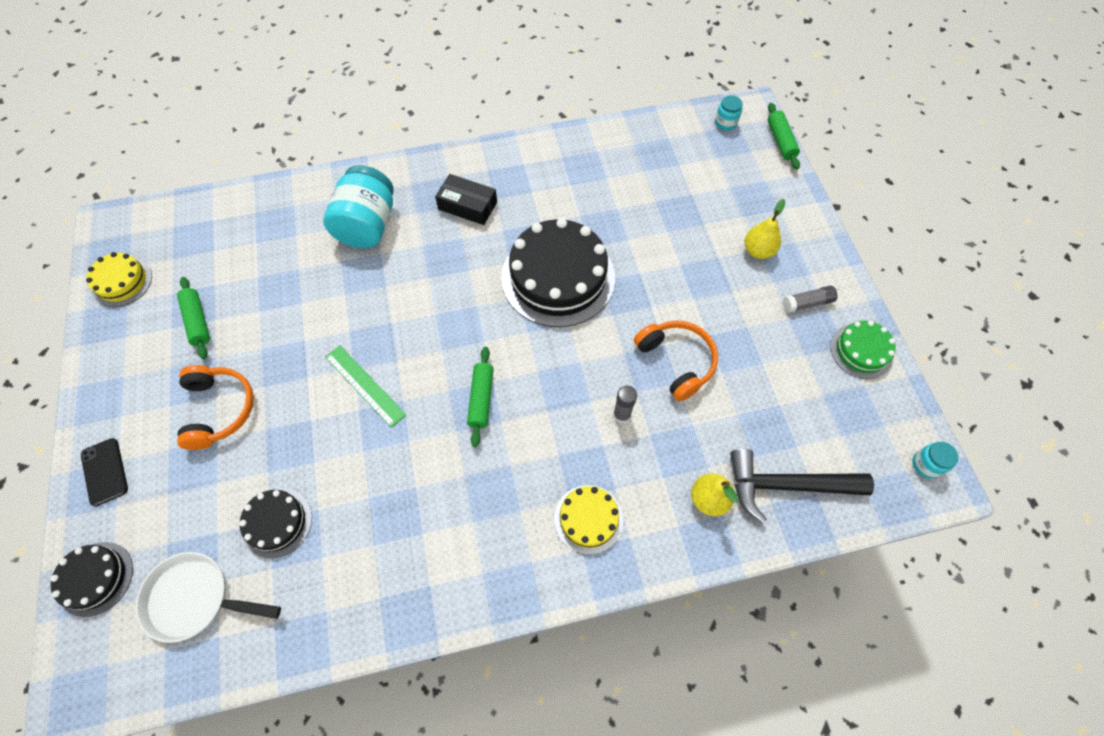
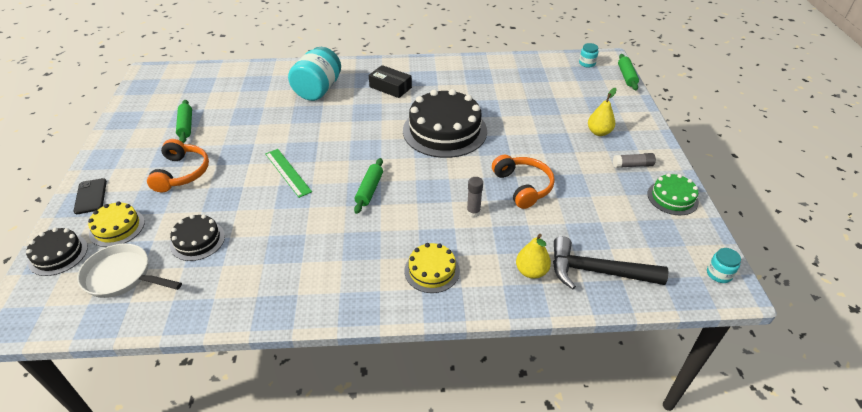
camera: 10 degrees right, 20 degrees down
yellow cake [86,252,152,307] -> yellow cake moved to [88,202,145,247]

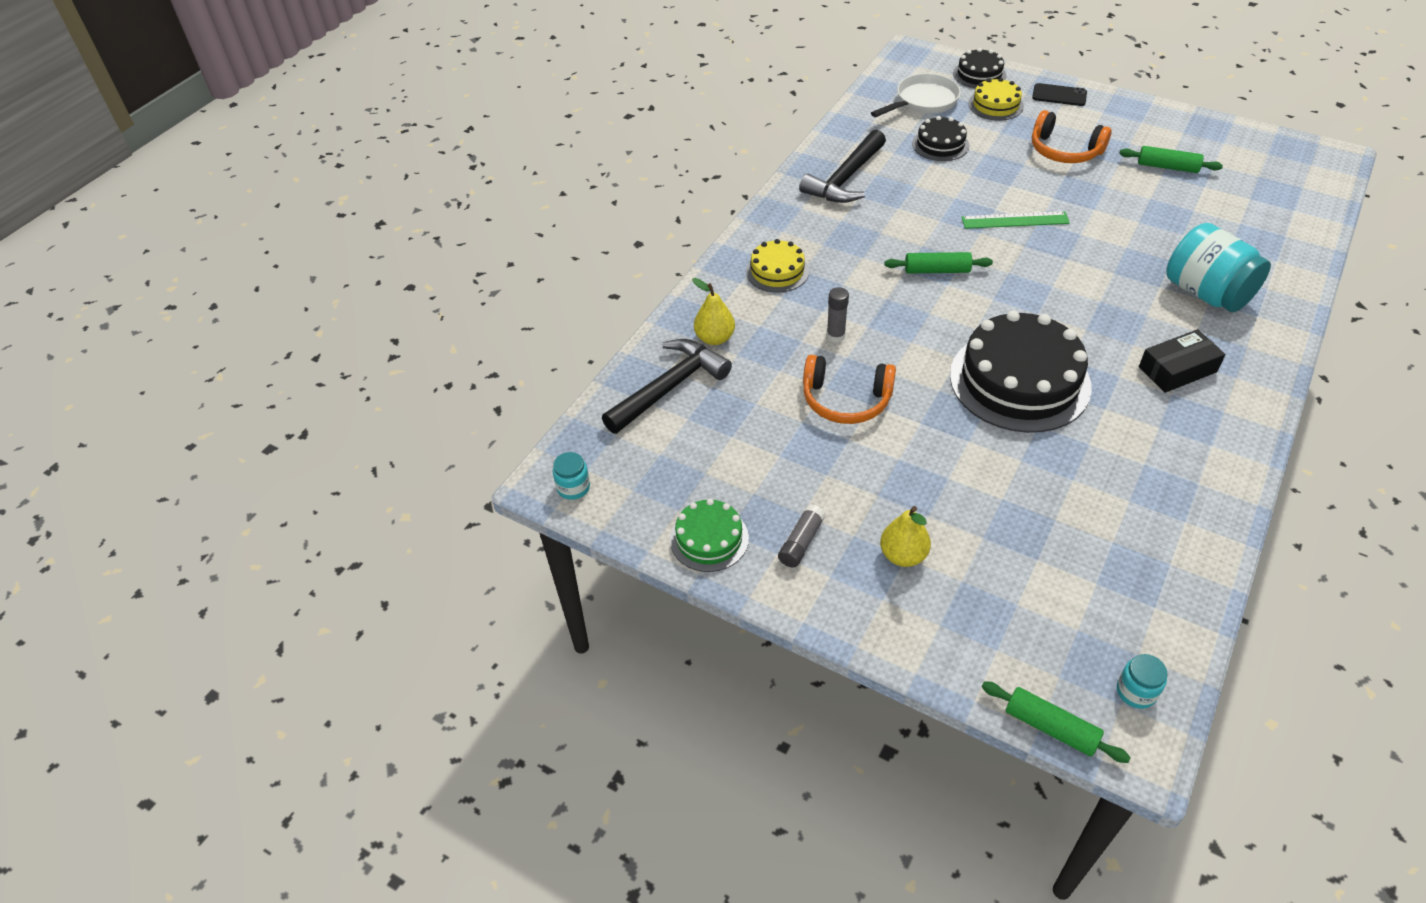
camera: 125 degrees right, 5 degrees up
green rolling pin [354,158,383,214] -> green rolling pin turned 45 degrees counterclockwise [884,252,993,274]
none -> black hammer [799,130,886,203]

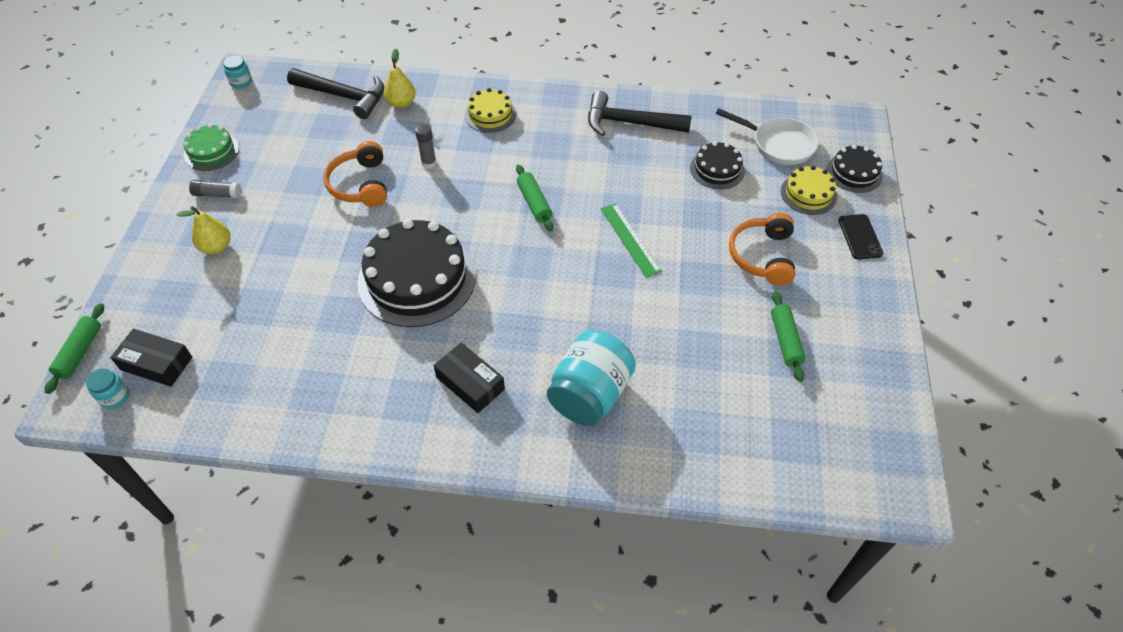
camera: 65 degrees right, 5 degrees up
none -> black box [110,329,192,387]

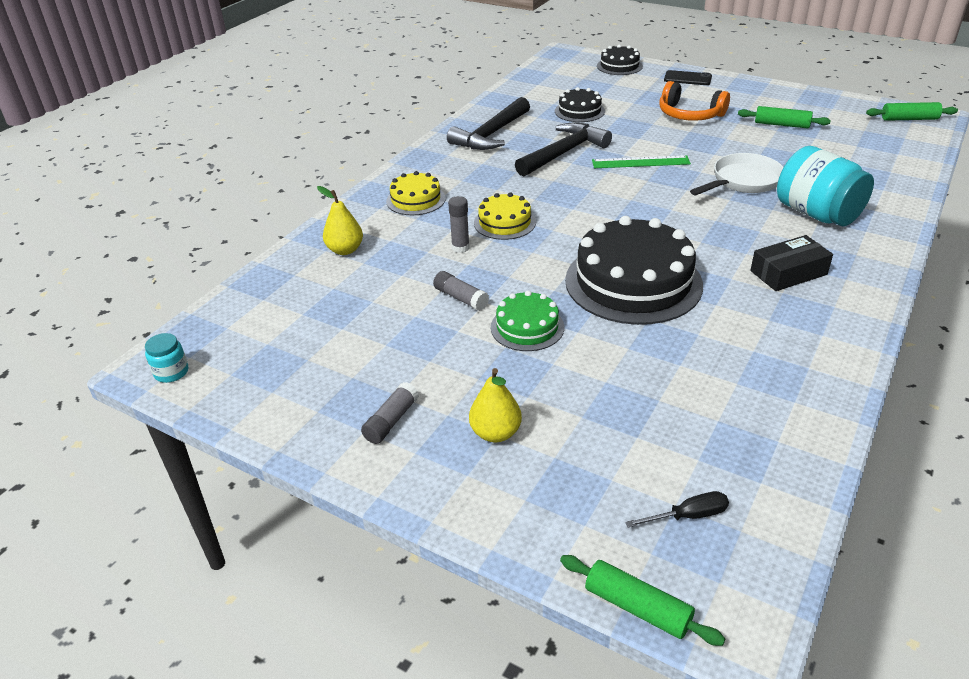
camera: 65 degrees left, 15 degrees down
turquoise jar [86,368,129,409] -> none
black box [110,329,192,387] -> black screwdriver [625,491,729,528]
green cake [184,124,239,171] -> green cake moved to [491,291,564,351]
black hammer [287,68,384,119] -> black hammer moved to [515,122,612,177]
orange headphones [323,141,387,207] -> grey glue stick [433,271,489,311]
green rolling pin [516,165,553,231] -> green rolling pin moved to [866,102,958,121]
white pan [716,109,819,165] -> white pan moved to [690,153,784,195]
yellow cake [781,166,837,215] -> yellow cake moved to [474,193,536,240]

